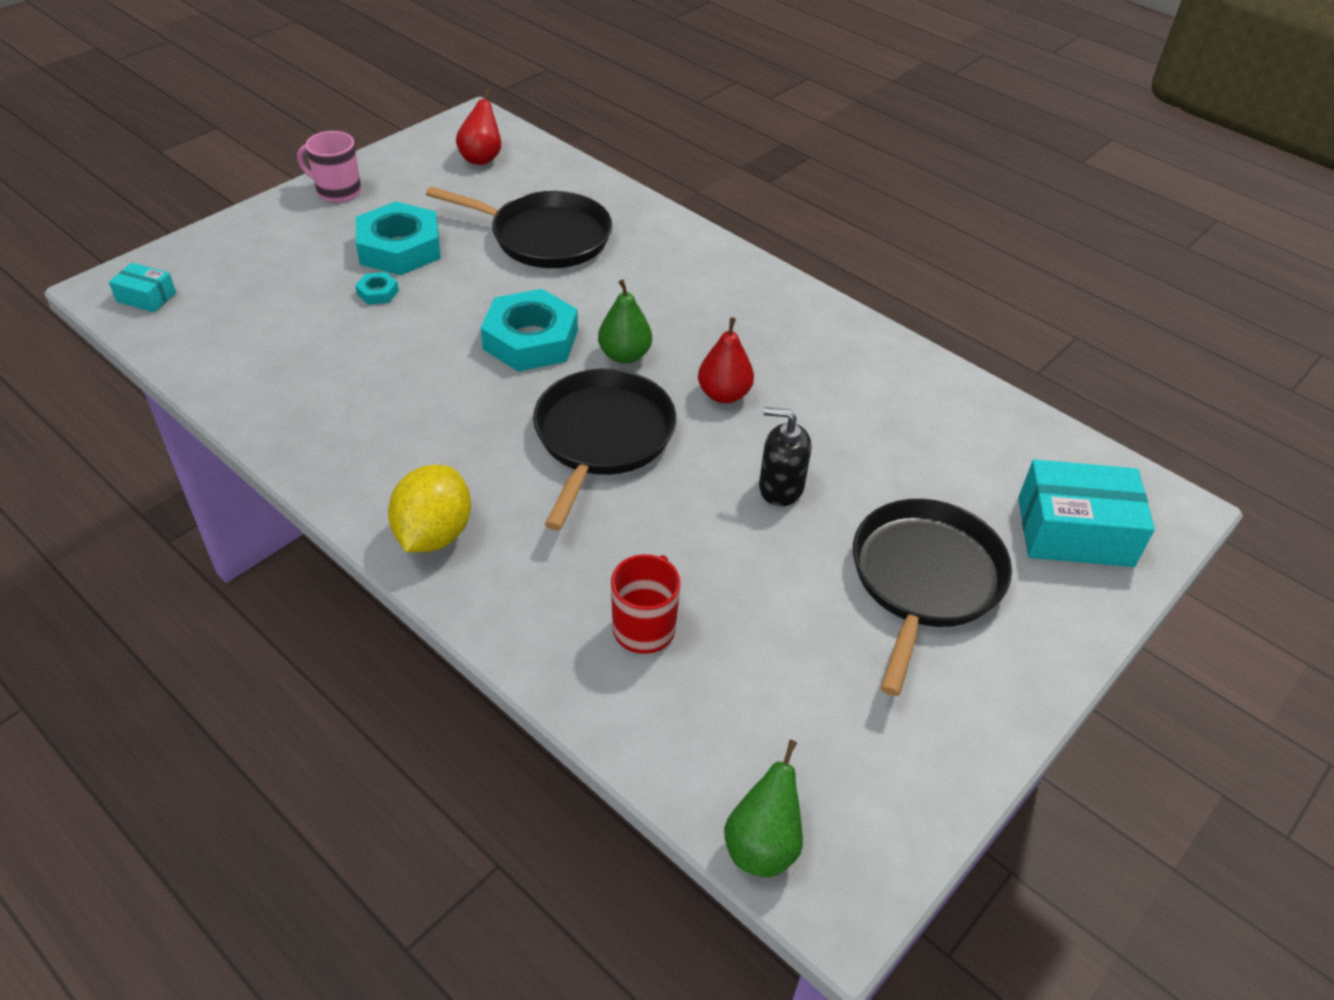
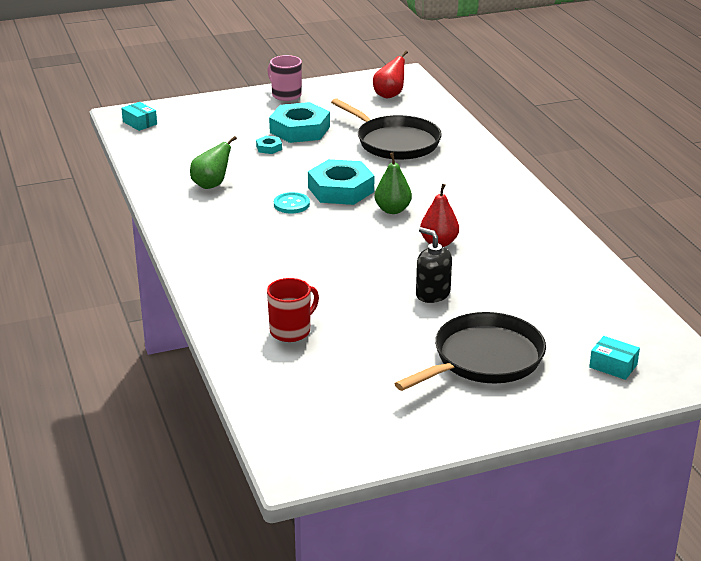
camera: 30 degrees right, 15 degrees down
yellow lemon [388,465,471,552] -> none
black pan [533,369,677,530] -> none
green pear [724,740,803,878] -> green pear moved to [190,136,237,189]
turquoise box [1018,459,1155,567] -> turquoise box [589,336,640,380], size x0.51
none -> turquoise button [274,192,310,213]

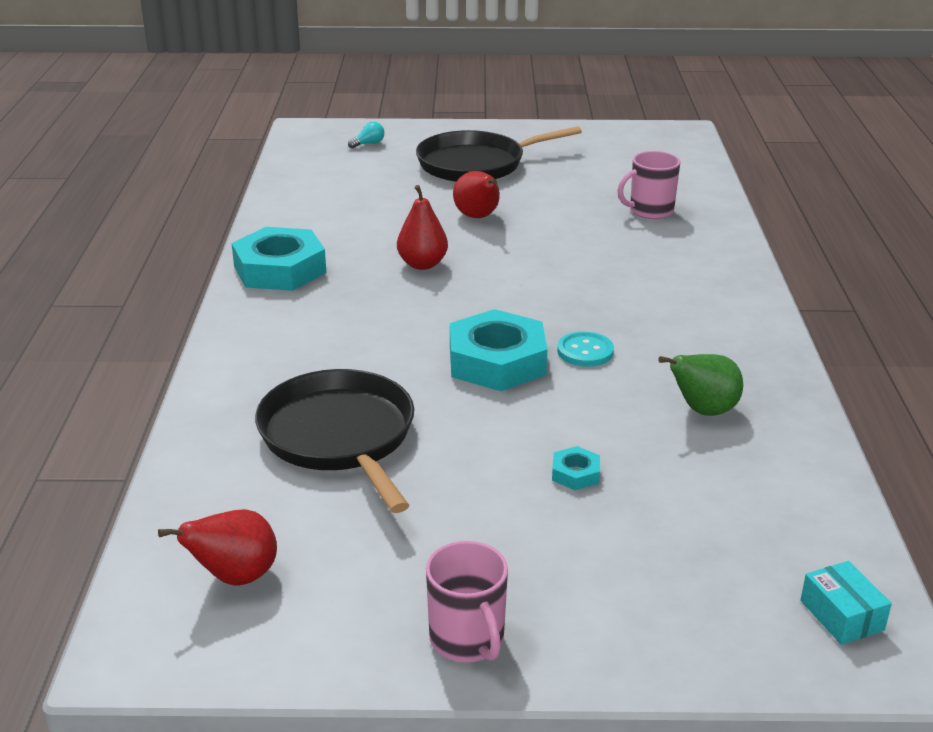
camera: 160 degrees left, 0 degrees up
red mug [267,278,319,342] -> pink mug [617,151,680,219]
turquoise nut [269,102,330,143] -> turquoise nut moved to [232,227,326,291]
green pear [375,153,412,214] -> none
black soap dispenser [416,227,452,303] -> red pear [453,171,500,218]
turquoise box [589,336,640,380] -> turquoise light bulb [348,122,385,148]

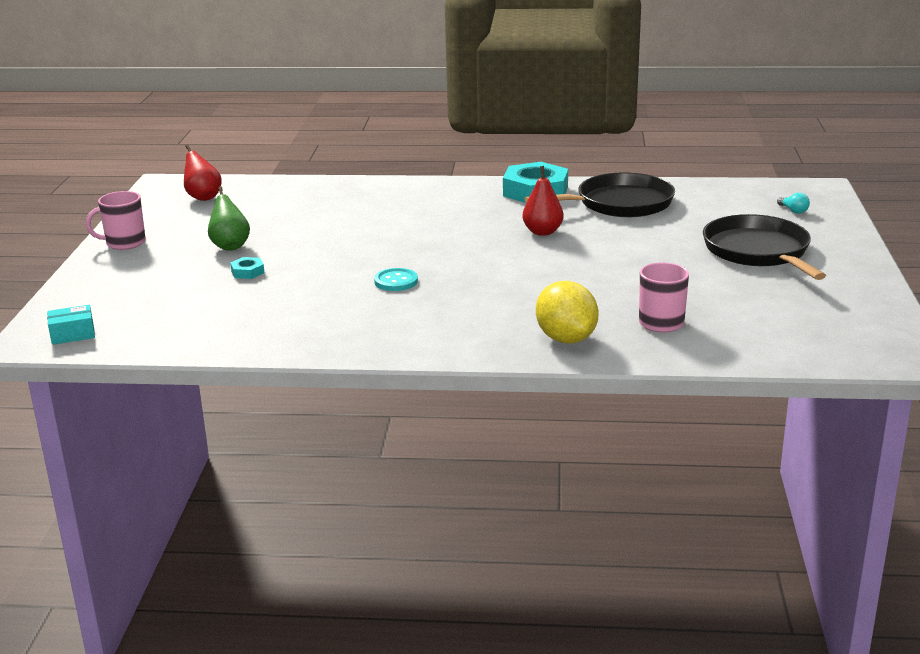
camera: 95 degrees right, 5 degrees down
black pan [255,369,414,513] -> black pan moved to [524,173,675,217]
turquoise nut [450,309,547,391] -> none
red pear [453,171,500,218] -> none
green pear [658,354,743,416] -> green pear moved to [208,186,250,251]
none -> yellow lemon [536,281,599,344]

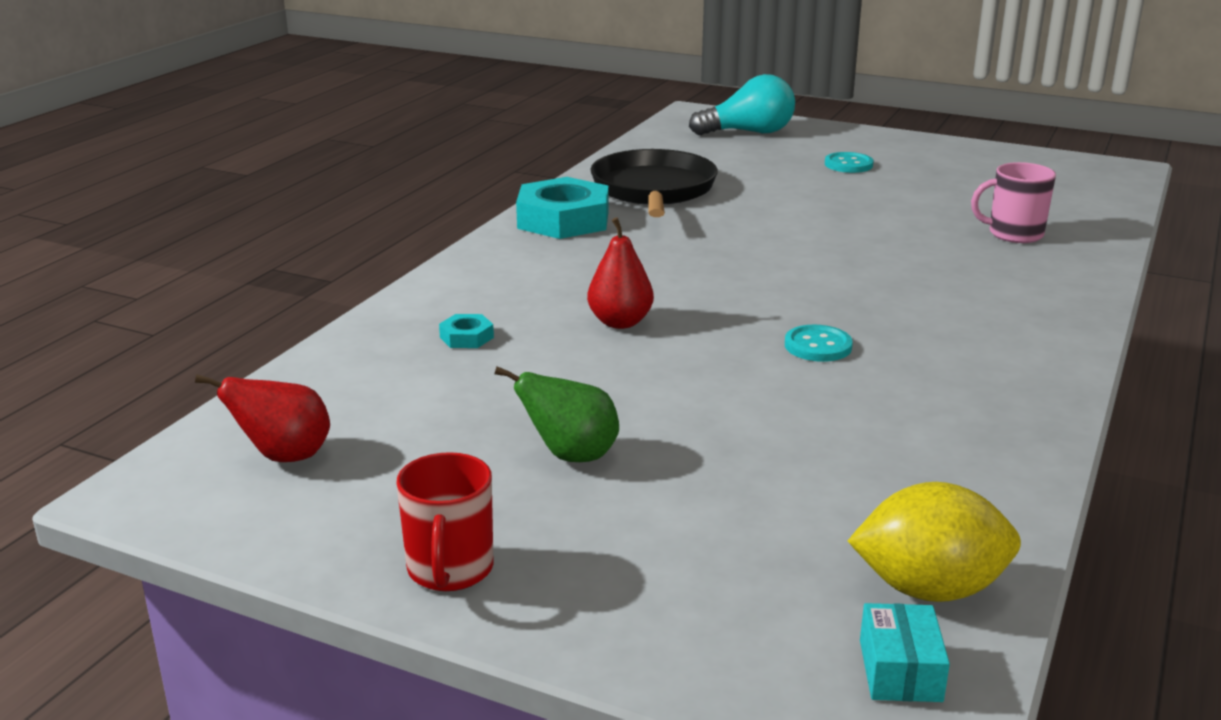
camera: 70 degrees left, 0 degrees up
pink mug [86,191,146,250] -> red mug [396,452,494,591]
turquoise nut [230,257,264,279] -> turquoise nut moved to [439,314,494,348]
red pear [522,166,563,236] -> red pear moved to [587,217,654,329]
yellow lemon [536,281,599,344] -> yellow lemon moved to [848,482,1021,602]
black pan [703,214,826,280] -> turquoise button [825,152,874,173]
turquoise light bulb [777,193,810,214] -> turquoise light bulb [689,74,795,135], size x2.42

